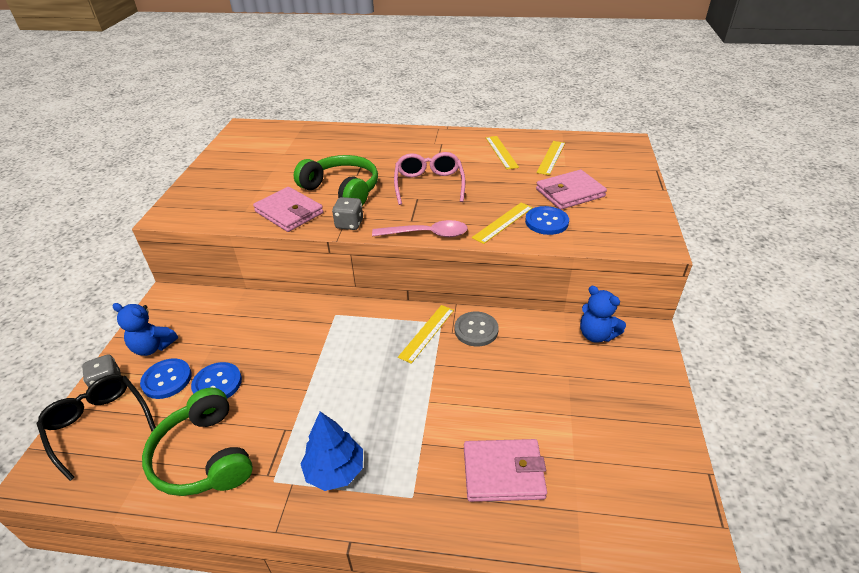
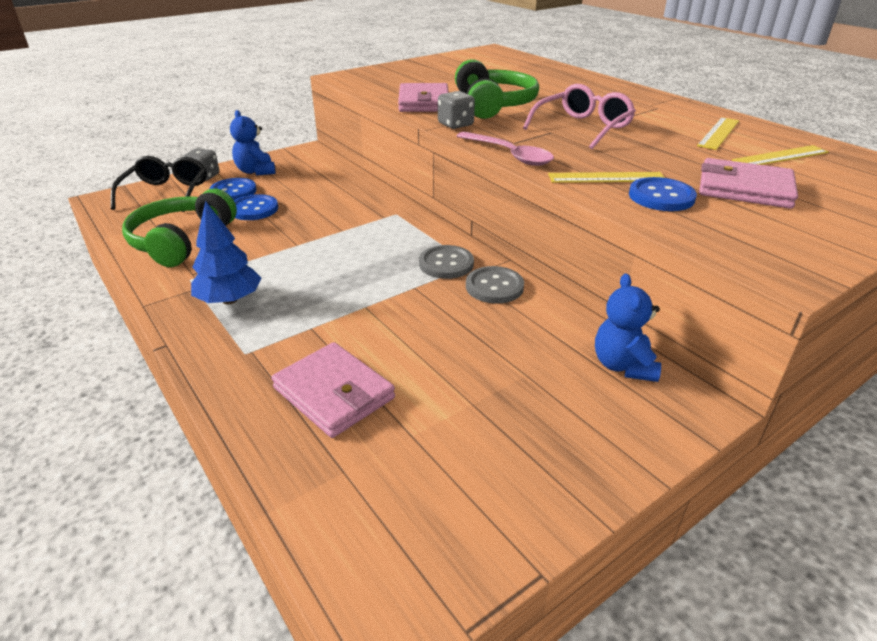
camera: 45 degrees right, 5 degrees down
yellow ruler [398,305,454,364] -> grey button [419,245,474,279]

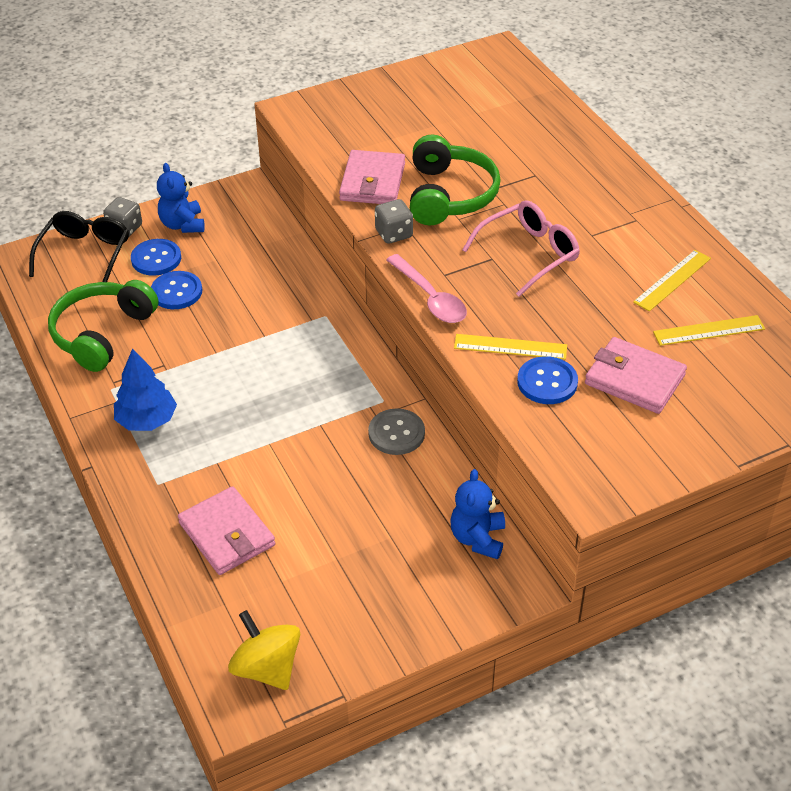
camera: 10 degrees right, 10 degrees up
grey button [419,245,474,279] -> none
none -> yellow spinning top [228,610,300,690]

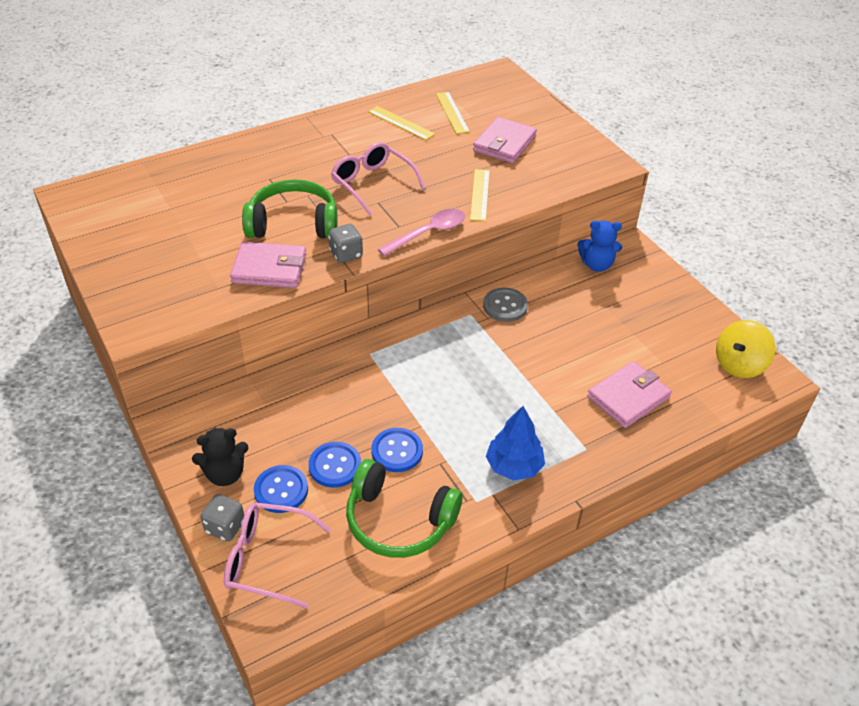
camera: 95 degrees left, 0 degrees up
black glasses [29,211,129,282] -> pink glasses [224,502,331,608]
blue teddy bear [157,163,205,233] -> black teddy bear [192,428,248,486]
blue button [517,356,578,404] -> blue button moved to [371,428,423,472]

